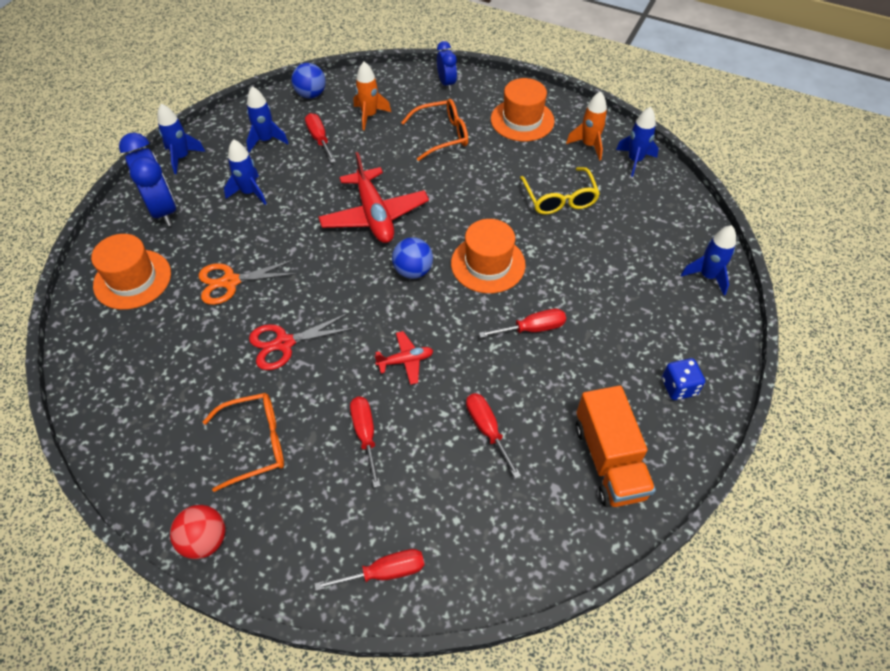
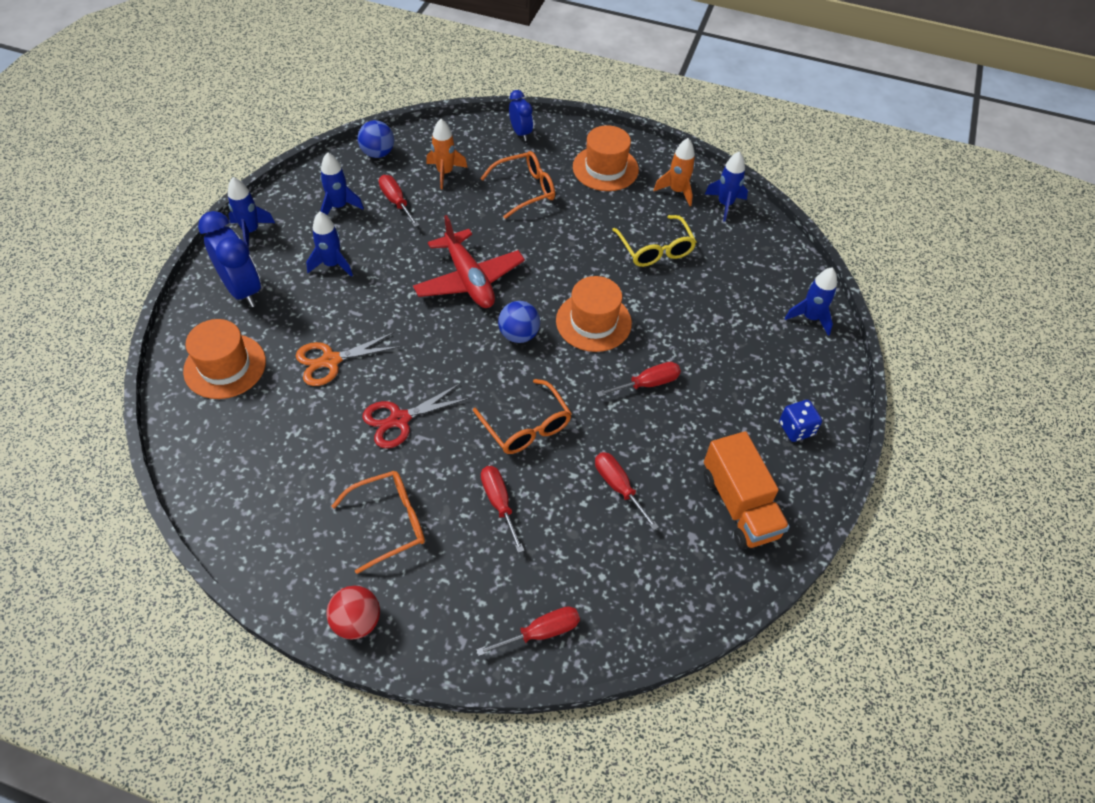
camera: 10 degrees left, 0 degrees up
red plane [374,331,433,385] -> orange glasses [473,379,572,454]

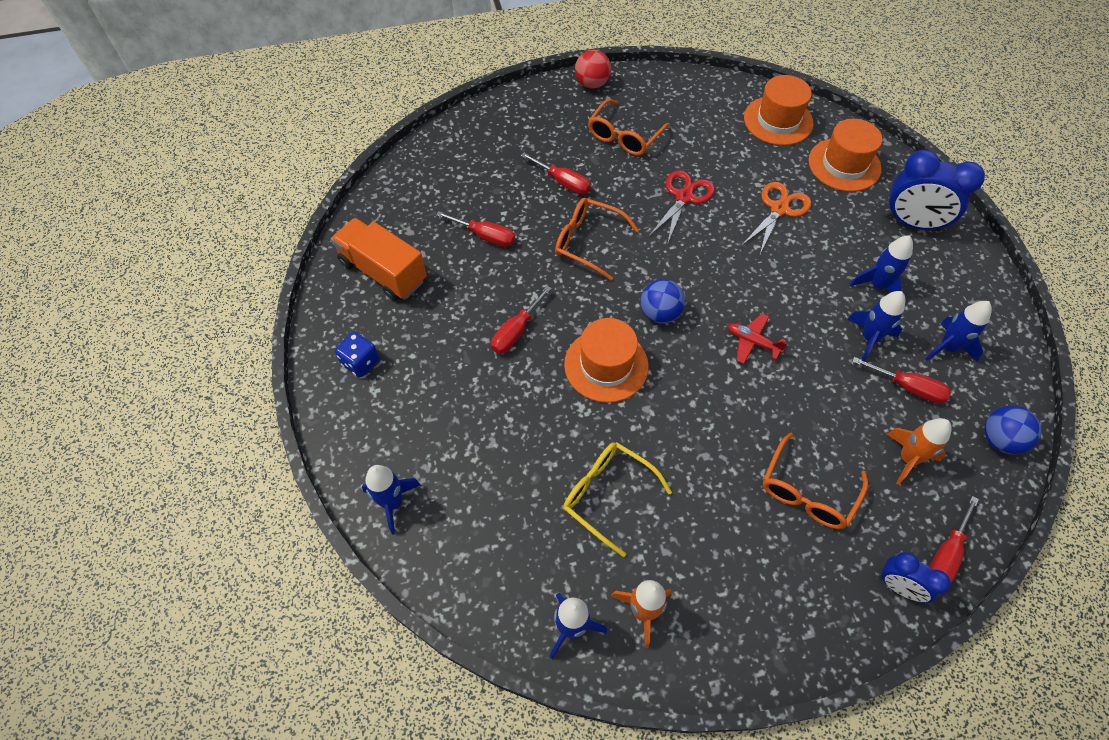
camera: 150 degrees right, 5 degrees up
blue rocket [228,177,275,249] -> blue rocket moved to [847,291,905,361]
red plane [413,215,525,308] -> red plane [728,313,788,364], size x0.50
red screwdriver [476,606,580,656] -> red screwdriver moved to [930,496,979,583]
orange hat [573,125,639,191] -> orange hat moved to [744,75,814,146]

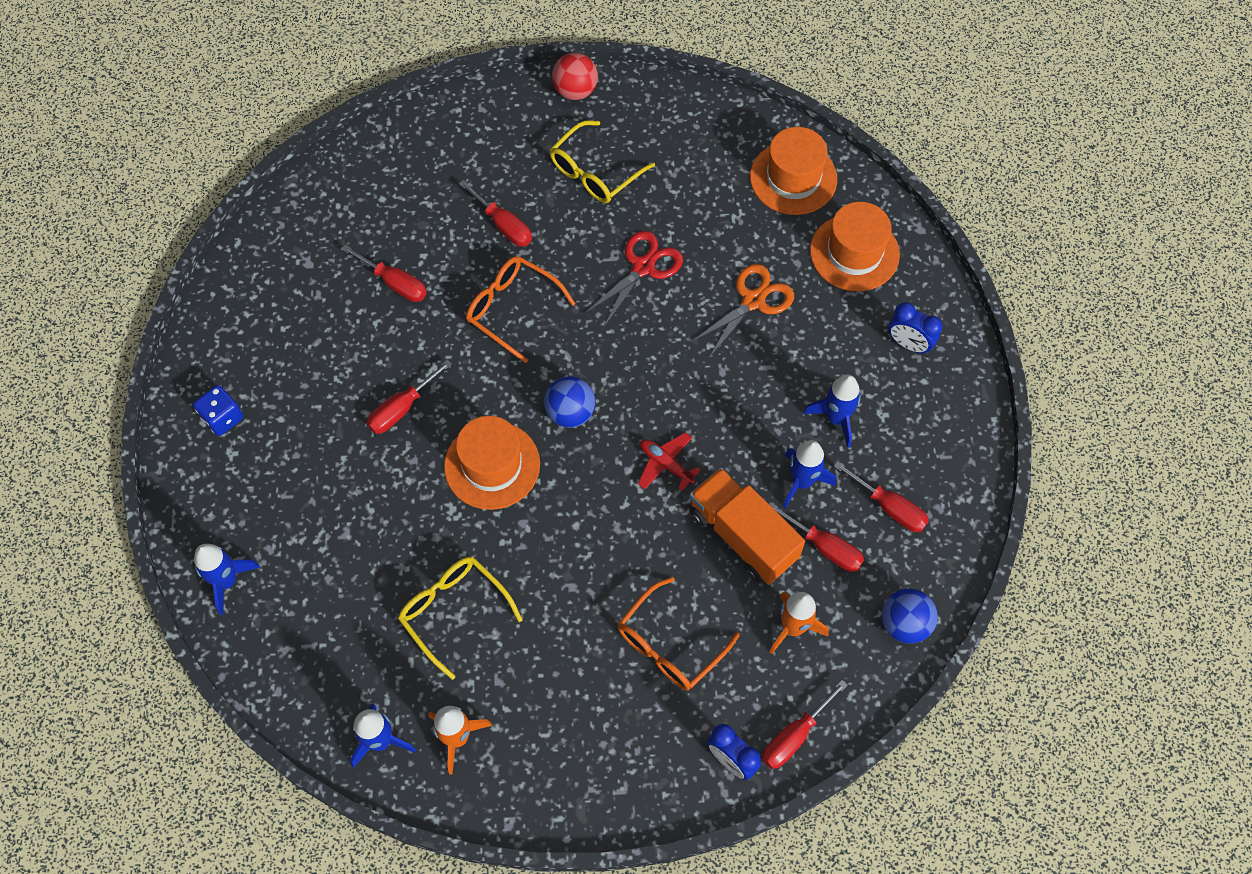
camera: 10 degrees right, 5 degrees up
orange truck [331,218,427,301] -> orange truck moved to [690,467,805,584]
orange glasses [588,99,670,156] -> yellow glasses [550,120,655,203]
blue clock [885,150,985,232] -> blue clock [889,302,943,354], size x0.58
blue rocket [925,301,992,362] -> red screwdriver [834,461,929,532]

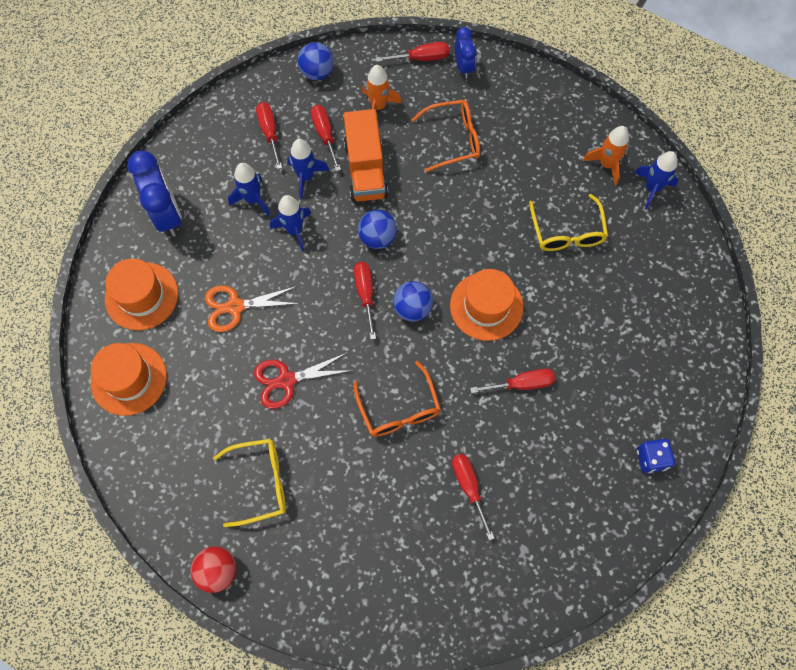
camera: 145 degrees left, 5 degrees up
blue rocket [194,544,260,615] -> blue rocket moved to [270,195,312,252]
red screwdriver [459,180,532,247] -> red screwdriver moved to [354,262,376,340]
red plane [638,432,701,491] -> blue ball [358,210,397,249]
blue clock [889,302,943,354] -> blue clock [127,151,182,236], size x1.72

